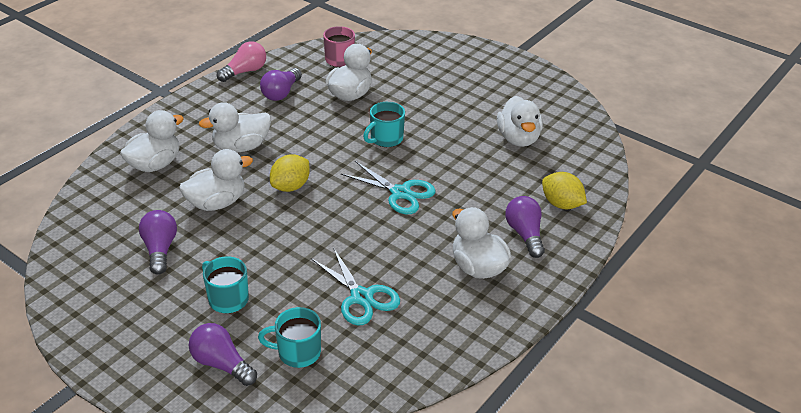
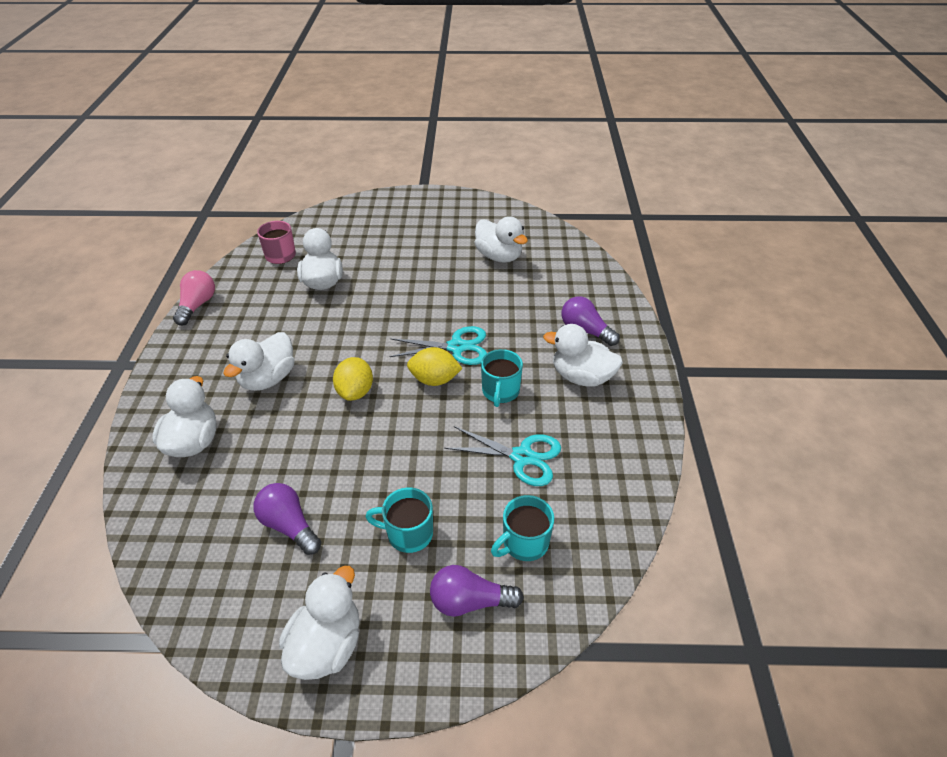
camera: 35 degrees left, 5 degrees up
white duck [179,149,253,211] -> white duck moved to [279,566,360,680]
purple light bulb [260,68,302,101] -> none
turquoise mug [363,102,405,147] -> turquoise mug moved to [481,349,523,407]
yellow lemon [542,172,587,209] -> yellow lemon moved to [407,347,463,386]

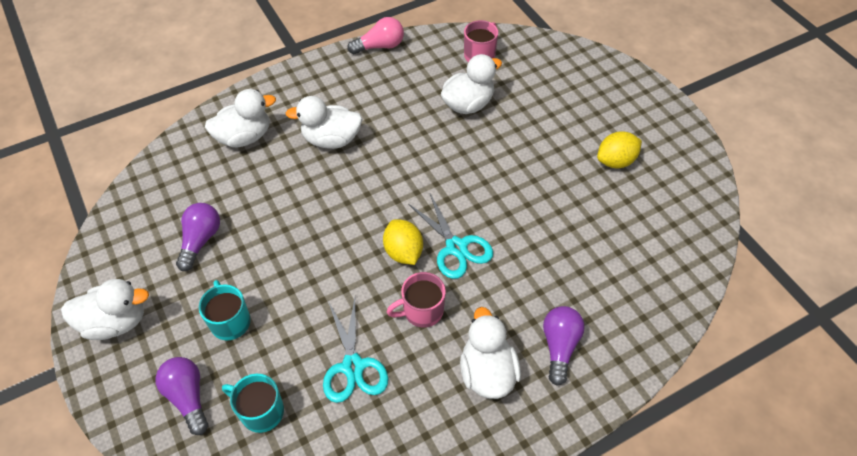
camera: 60 degrees right, 10 degrees up
yellow lemon [333,357,373,401] -> yellow lemon moved to [597,131,642,168]
white duck [474,216,528,263] -> none
turquoise mug [481,349,523,407] -> pink mug [387,272,446,327]

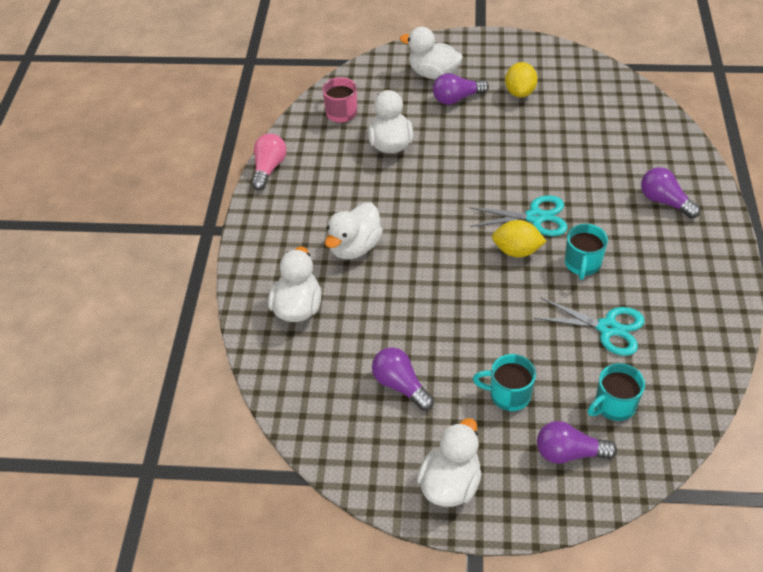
camera: 55 degrees left, 5 degrees down
pink mug [387,272,446,327] -> turquoise mug [565,224,608,280]
white duck [460,307,521,399] -> white duck moved to [400,27,463,80]
none -> purple light bulb [433,73,489,105]

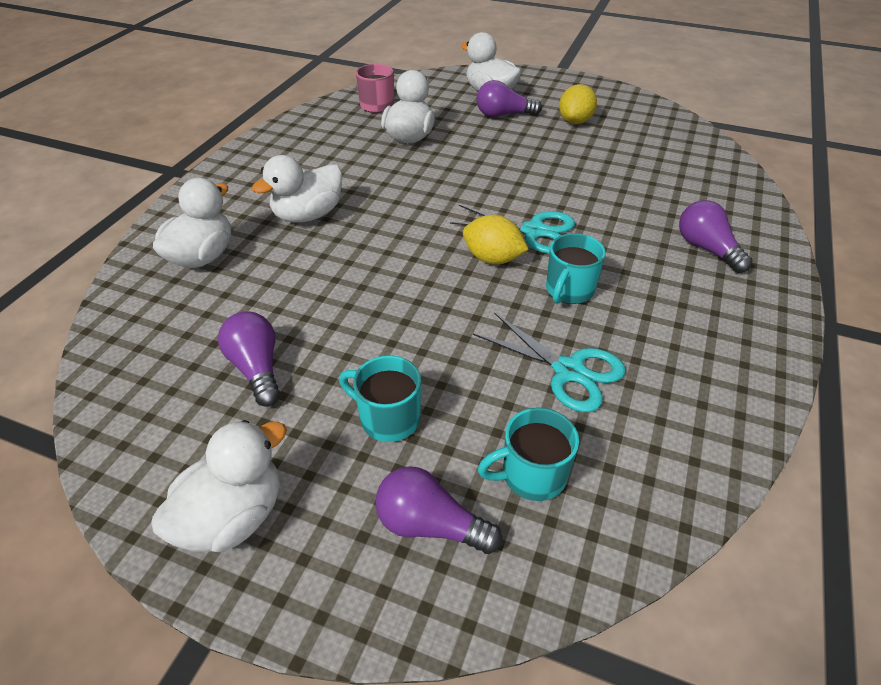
camera: 15 degrees right, 5 degrees down
pink light bulb [252,134,287,190] -> none

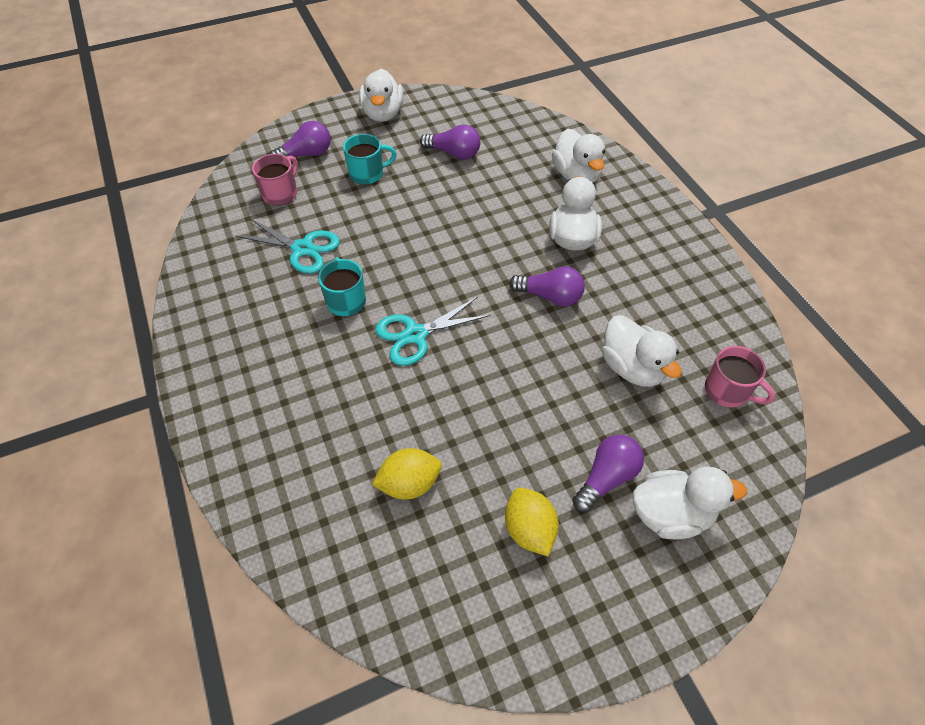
camera: 135 degrees right, 10 degrees up
yellow lemon [463,214,529,264] -> yellow lemon moved to [372,448,442,499]
turquoise scissors [473,312,626,412] -> turquoise scissors turned 150 degrees counterclockwise [236,219,340,274]
turquoise mug [478,407,579,501] -> pink mug [252,154,298,206]
purple light bulb [679,200,753,273] -> purple light bulb moved to [509,267,585,306]

